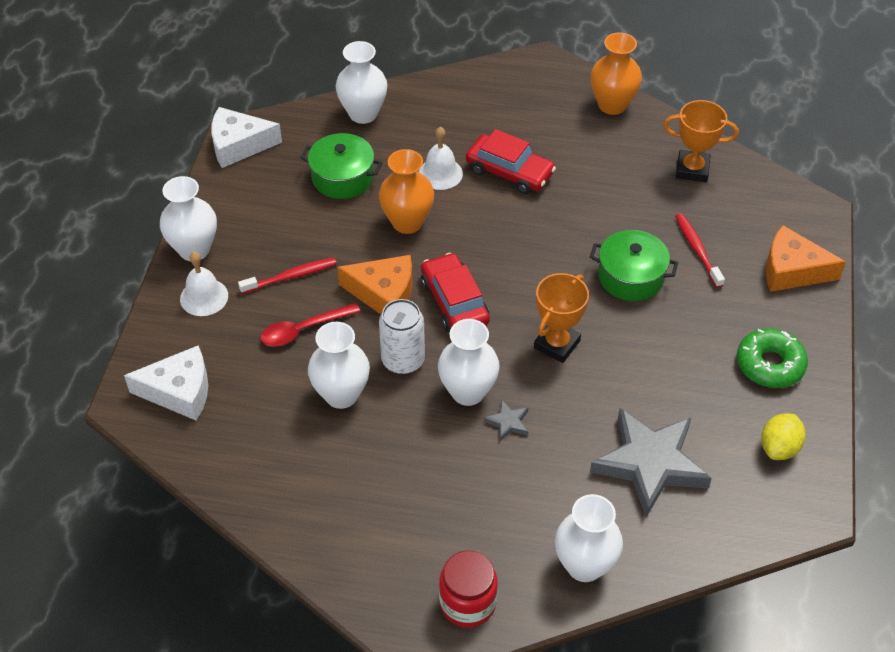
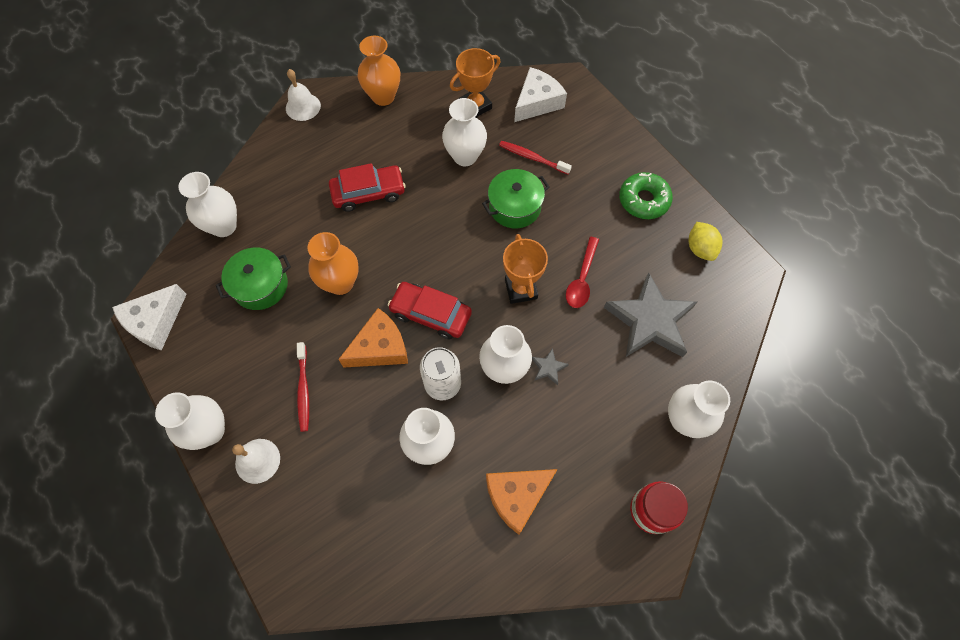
camera: 45 degrees left, 15 degrees up
white cheese [124,345,208,420] -> white cheese moved to [514,67,567,122]
red toothbrush [238,258,337,294] -> red toothbrush turned 150 degrees clockwise [297,342,309,432]
red spoon [260,303,361,347] -> red spoon moved to [566,237,599,308]
white bell [419,127,463,190] -> white bell moved to [286,69,321,121]
orange cheese [765,225,846,292] -> orange cheese moved to [486,469,558,535]
none -> white vase [442,98,487,166]

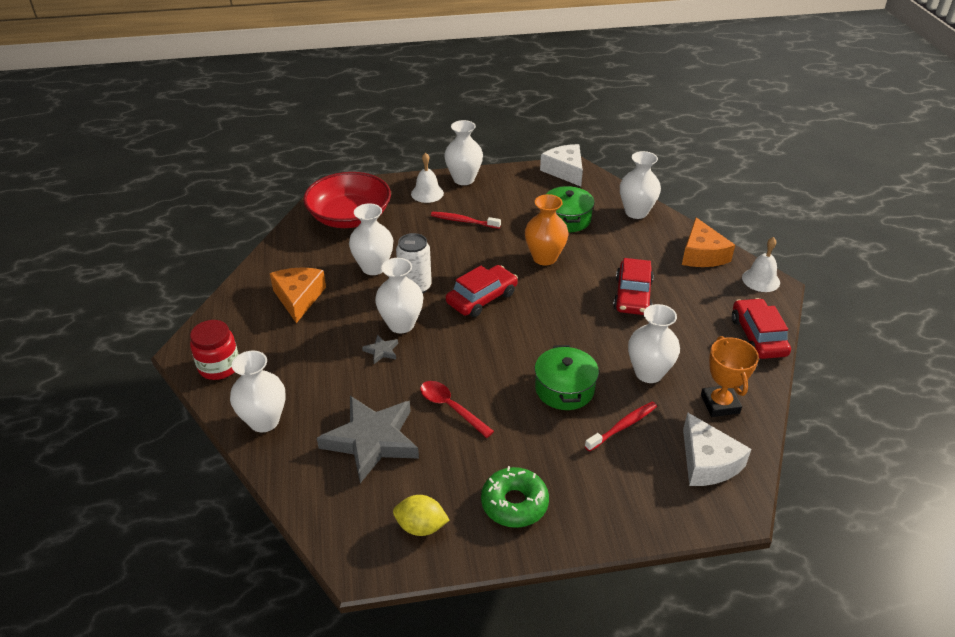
camera: 115 degrees right, 25 degrees down
orange cheese [338,308,408,368] -> orange cheese moved to [682,217,735,267]
orange vase [358,36,400,106] -> red car [732,298,791,359]
orange trophy [503,234,548,304] -> none
none -> red bowl [303,172,391,228]

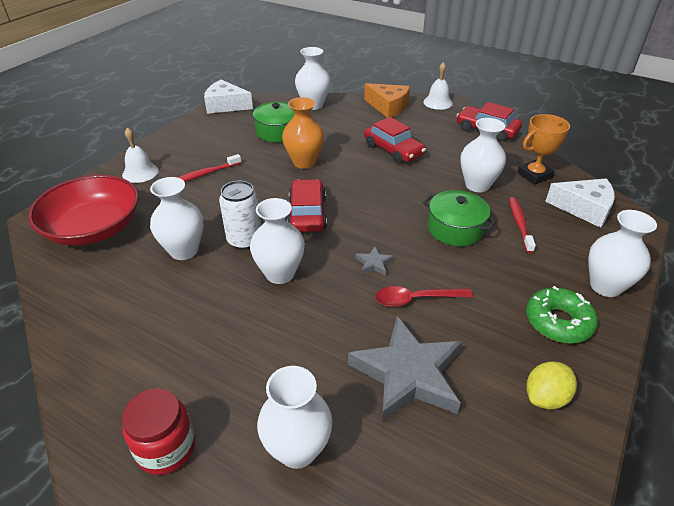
camera: 50 degrees left, 0 degrees up
orange cheese [270,268,326,323] -> none
grey star [362,335,398,364] -> grey star moved to [355,246,394,276]
white vase [444,120,483,185] -> white vase moved to [588,210,657,297]
orange trophy [701,336,759,417] -> orange trophy turned 60 degrees counterclockwise [517,114,570,185]

